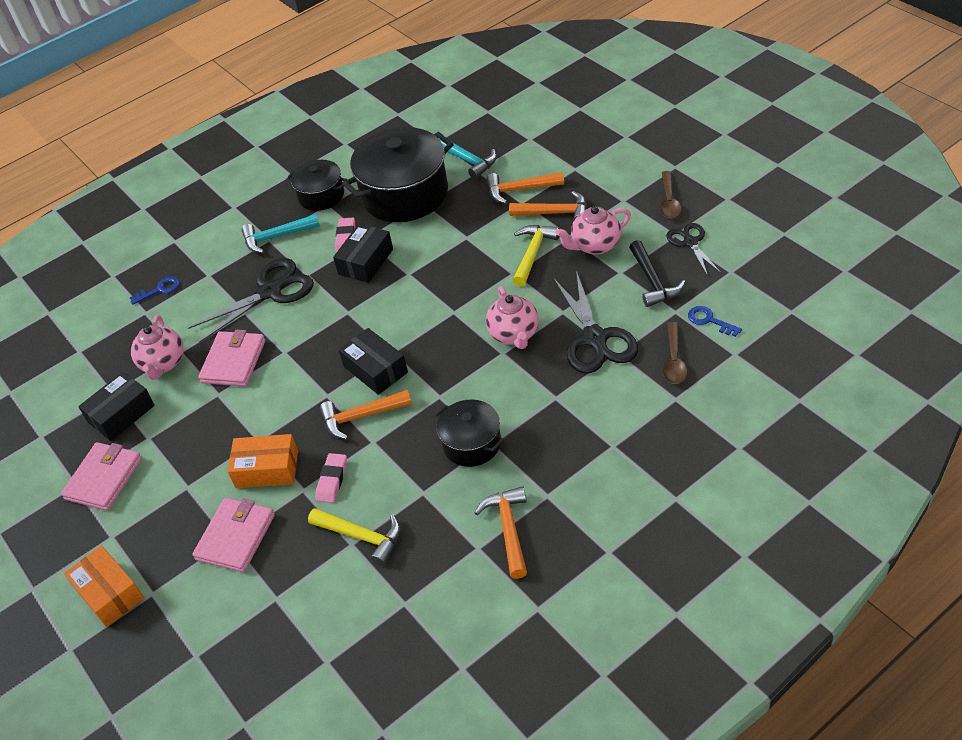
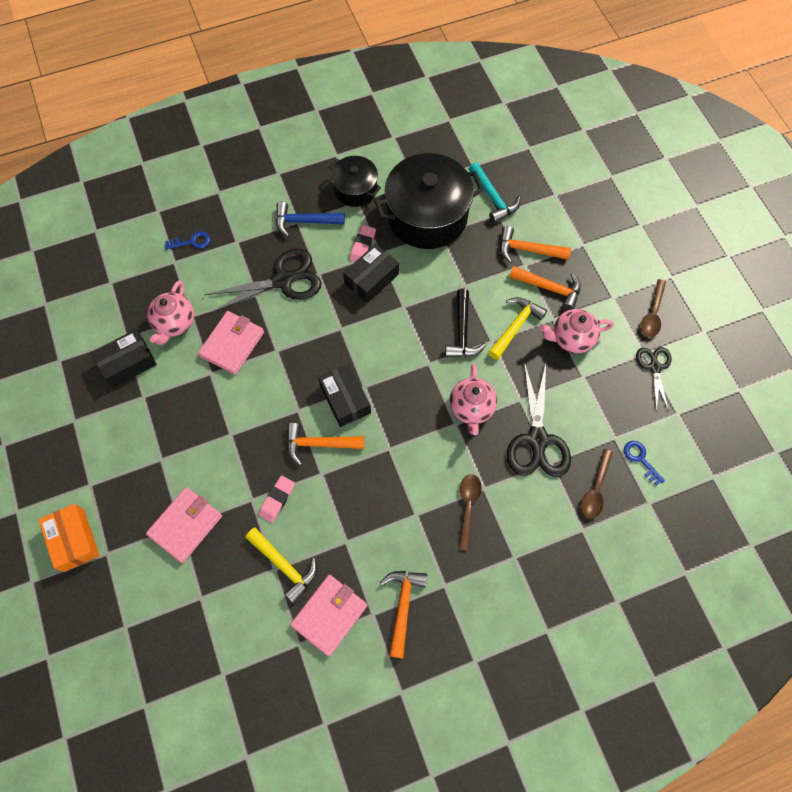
camera: 10 degrees right, 20 degrees up
pink wallet [61,442,142,511] -> pink wallet moved to [290,575,367,657]
orange box [228,434,298,488] -> none
turquoise hammer [241,214,320,253] -> blue hammer [276,202,345,237]
black pot [434,399,504,467] -> none
black hammer [629,240,685,307] -> black hammer moved to [445,289,486,357]
none -> brown spoon [459,474,481,551]

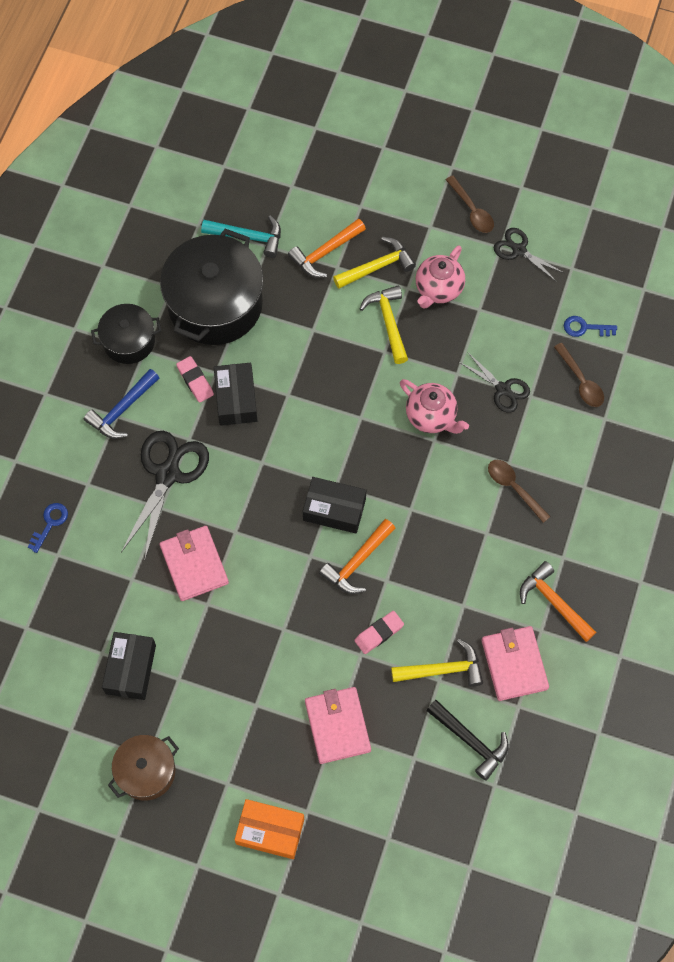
camera: 50 degrees left, 0 degrees up
pink teapot [147,280,194,345] -> none
pink eraser [259,476,295,523] -> pink eraser turned 75 degrees clockwise [354,611,404,654]
black hammer [445,289,486,357] -> black hammer moved to [427,700,509,780]
black scissors [507,362,571,477] -> black scissors [459,353,530,413], size x0.58
orange hammer [509,266,581,310] -> yellow hammer [333,237,416,289]
none -> brown pot [108,735,179,801]

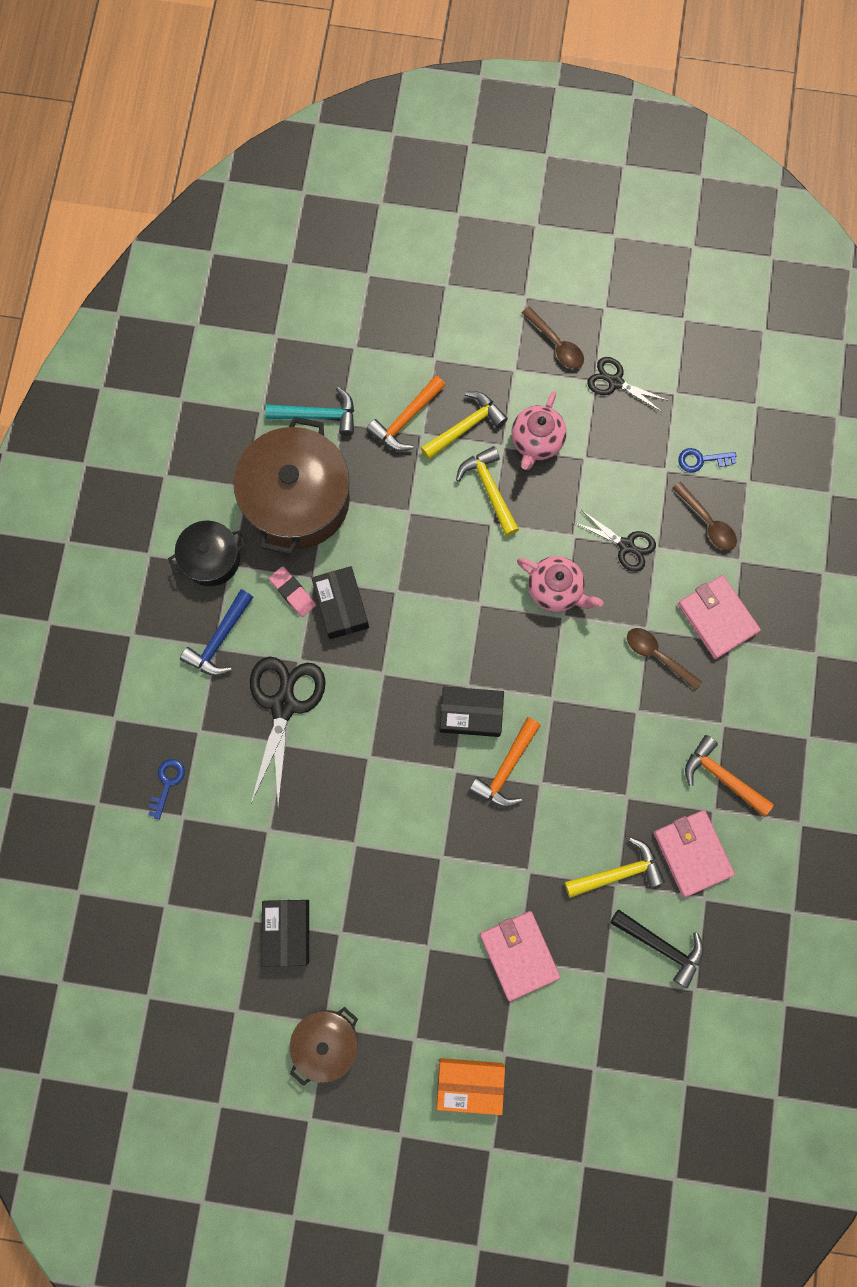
camera: 10 degrees left, 10 degrees up
black pot [160,229,263,345] -> brown pot [234,417,350,555]
pink wallet [160,526,229,601] -> pink wallet moved to [678,575,761,659]
pink eraser [354,611,404,654] -> none

